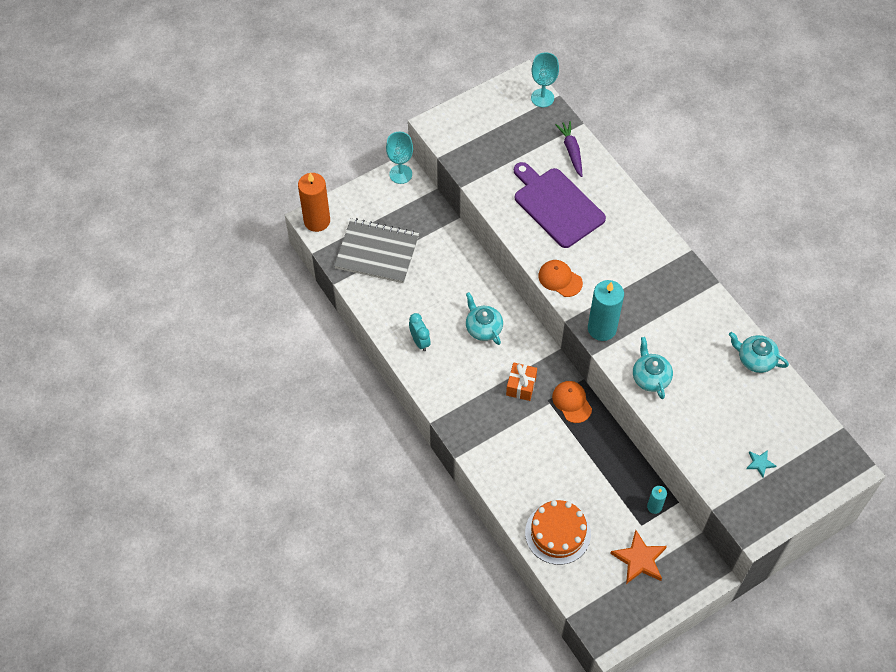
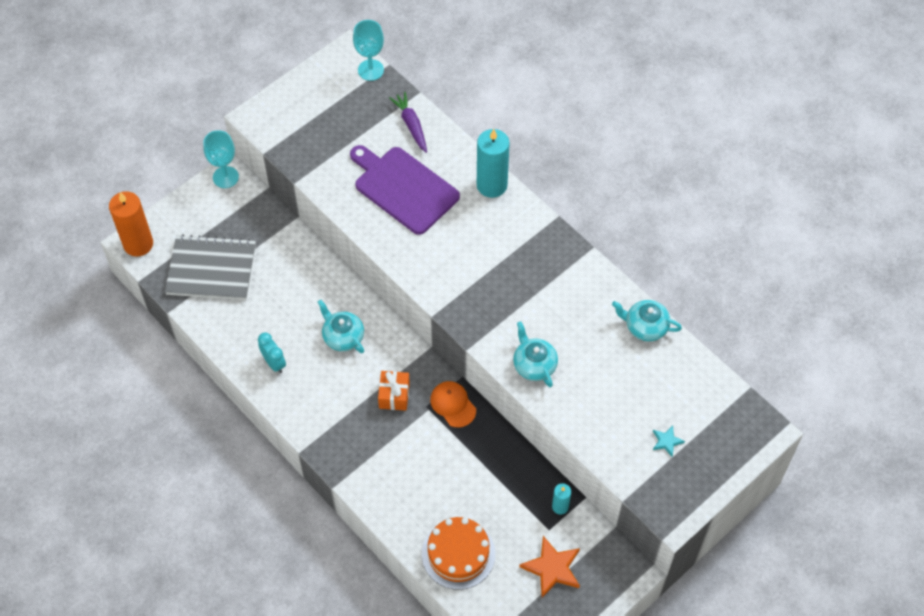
camera: 10 degrees left, 0 degrees up
orange cap [538,260,583,297] -> none
turquoise candle [588,280,624,341] -> turquoise candle moved to [477,129,510,198]

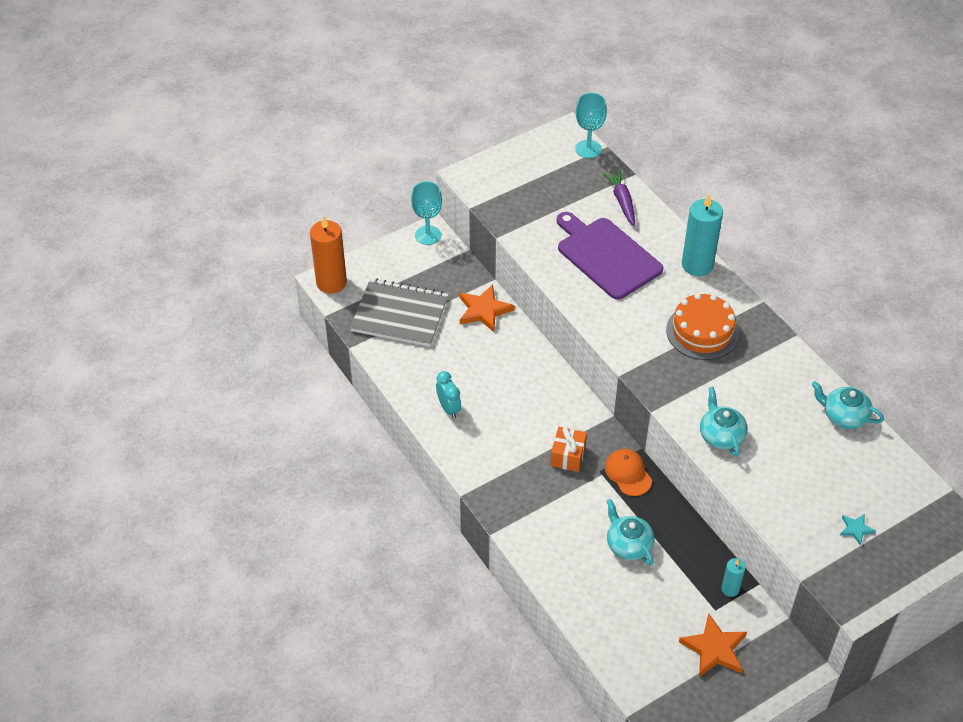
camera: 10 degrees right, 10 degrees down
turquoise teapot [318,300,364,353] -> turquoise teapot moved to [607,499,654,565]
orange cake [422,517,495,590] -> orange cake moved to [666,293,739,360]
none -> orange star [459,285,515,332]

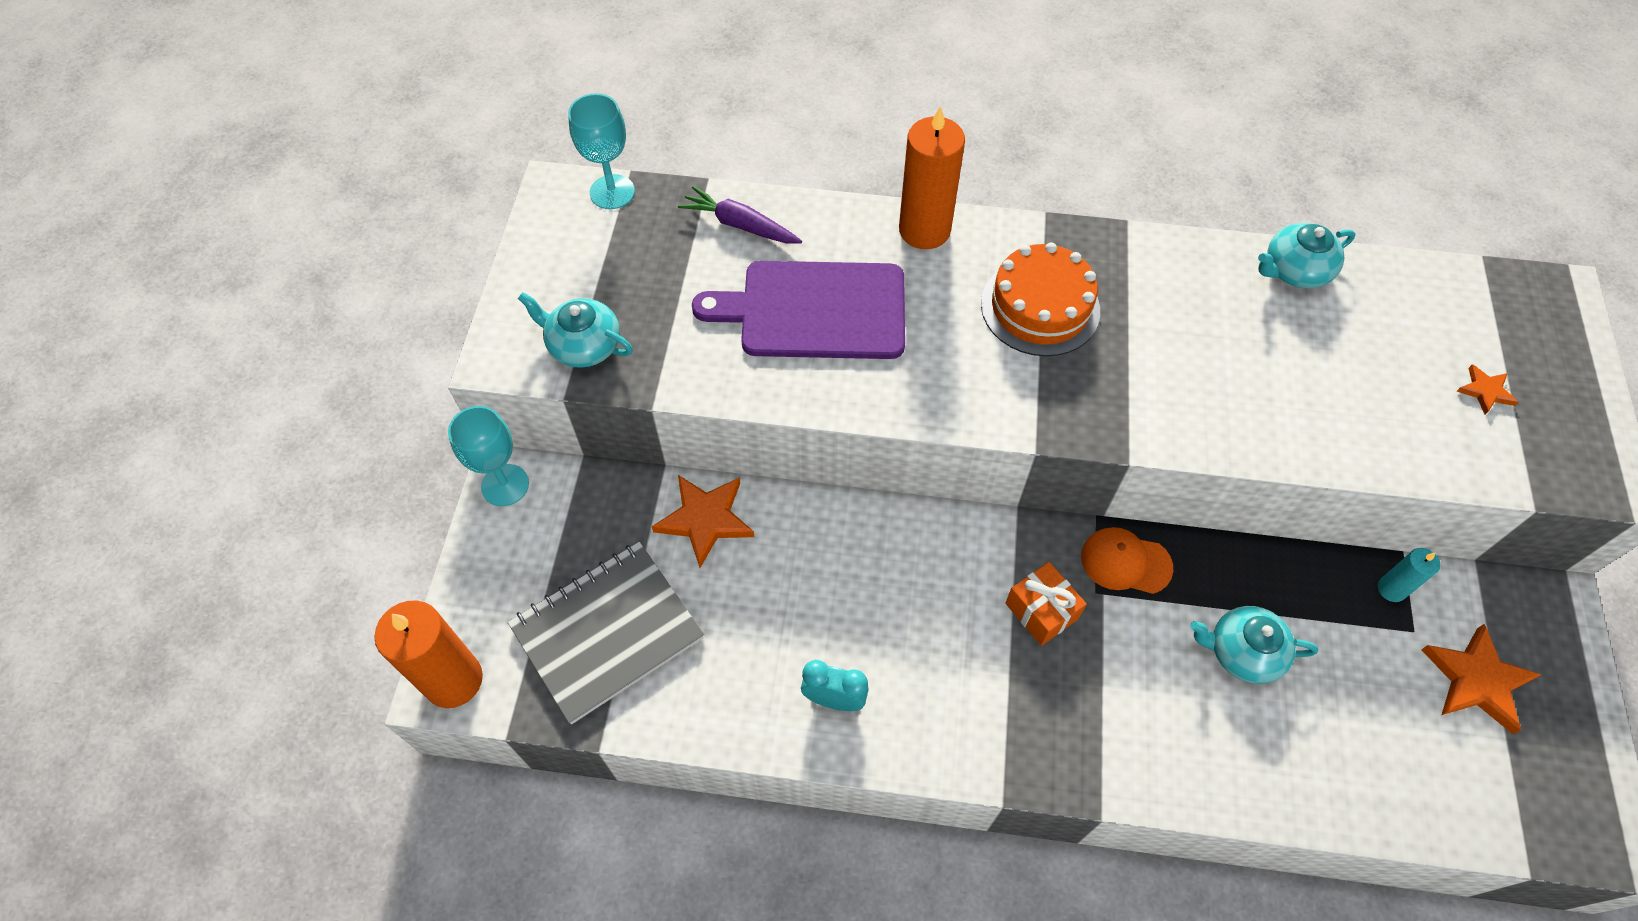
camera: 50 degrees left, 10 degrees up
turquoise candle [682,195,723,276] -> orange candle [899,106,965,249]
turquoise teapot [700,387,748,457] -> turquoise teapot moved to [518,292,633,368]
turquoise star [840,514,876,546] -> orange star [1457,364,1518,414]

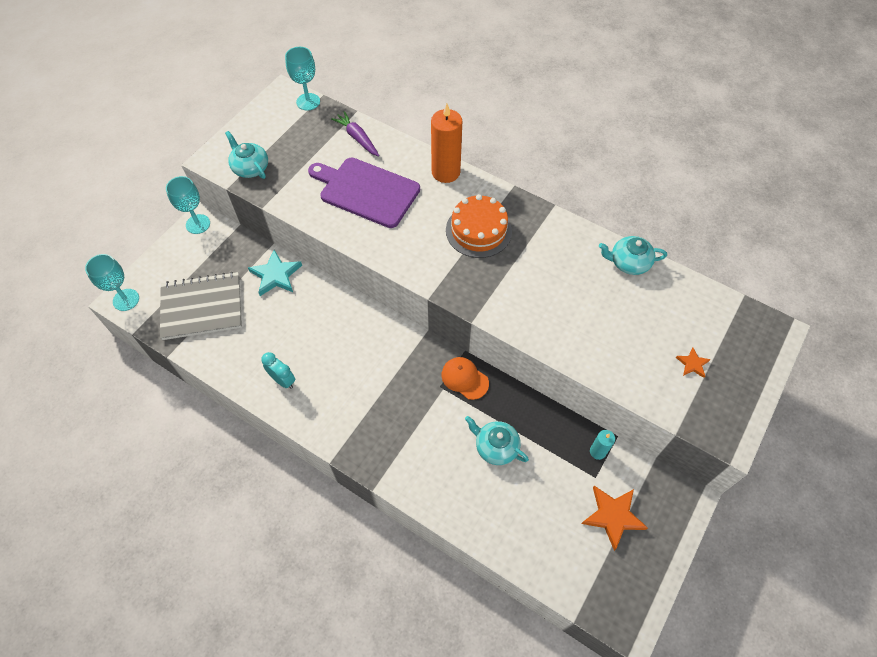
camera: 25 degrees right, 0 degrees up
orange candle [374,600,483,708] -> turquoise goblet [85,254,139,311]
orange star [652,475,754,568] -> turquoise star [248,250,302,296]
orange gift [1005,562,1087,646] -> none

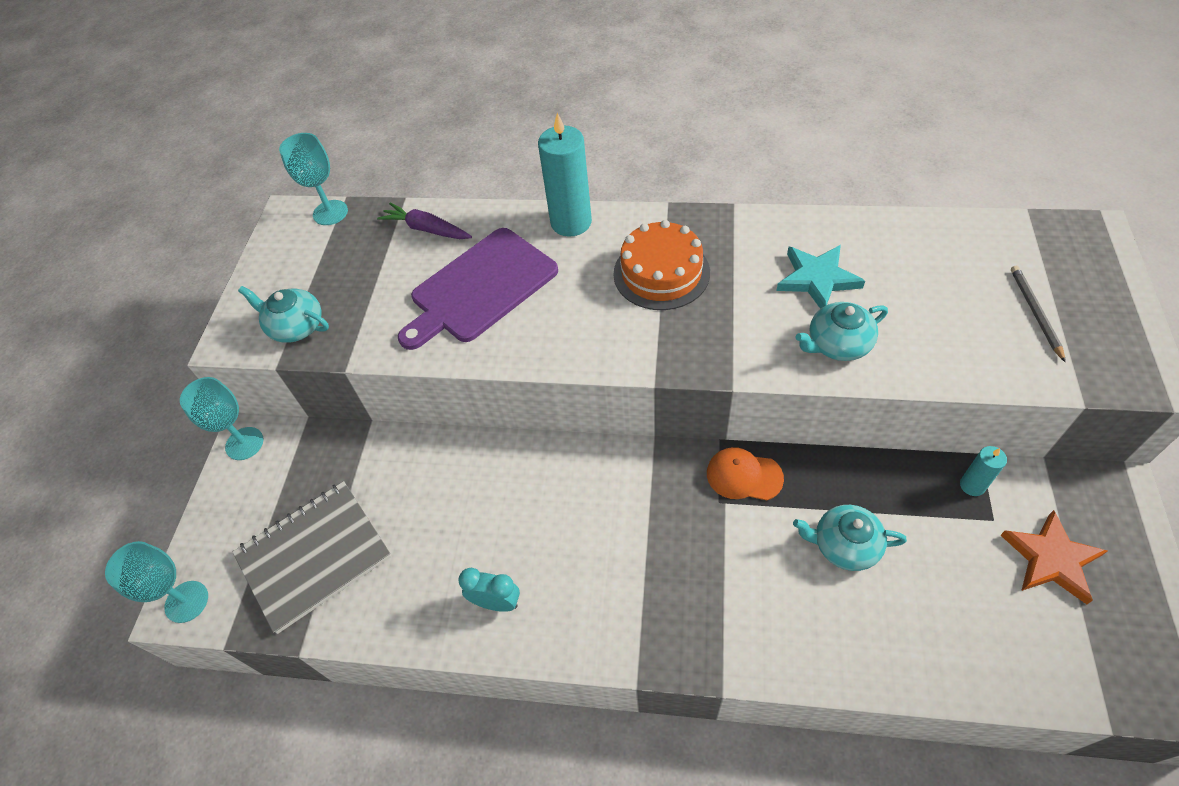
camera: 20 degrees left, 5 degrees down
turquoise star [248,250,302,296] -> turquoise star moved to [776,245,865,309]
purple cutting board [308,158,420,228] -> purple cutting board turned 45 degrees counterclockwise [398,228,558,350]
orange candle [431,104,462,183] -> turquoise candle [538,113,592,237]
turquoise teapot [599,236,667,275] -> turquoise teapot moved to [795,302,888,361]
orange star [676,348,711,378] -> grey pencil [1011,266,1066,362]

